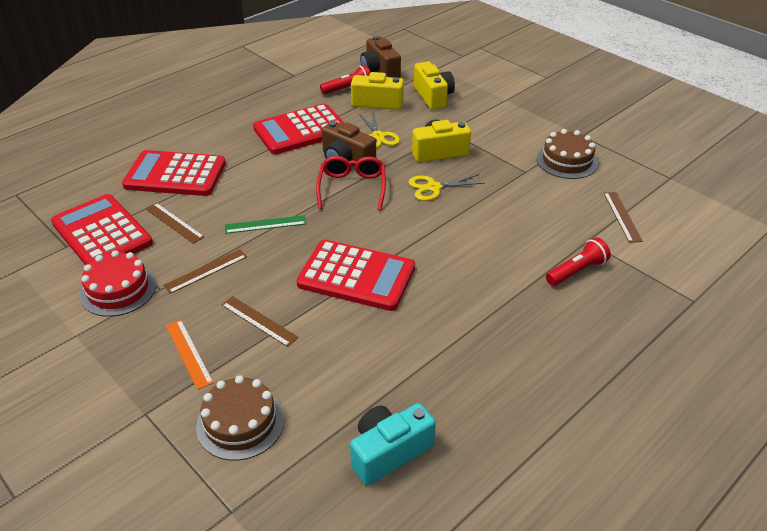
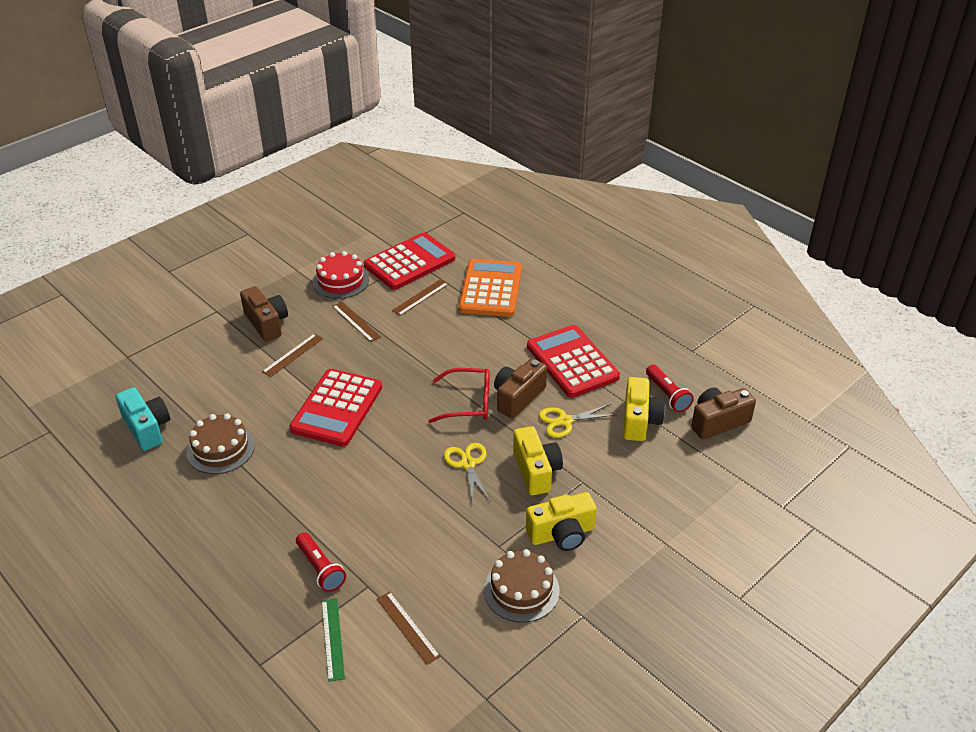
camera: 90 degrees right, 0 degrees up
red calculator [122,150,226,196] -> orange calculator [459,259,522,317]
orange ruler [166,320,214,390] -> brown camera [240,286,288,341]
brown cake [196,375,285,461] -> brown cake moved to [187,414,255,474]
green ruler [225,215,307,234] -> green ruler moved to [322,598,345,682]
yellow camera [414,62,455,110] -> yellow camera moved to [526,492,597,551]
brown ruler [603,192,643,243] -> brown ruler turned 60 degrees clockwise [377,591,441,665]

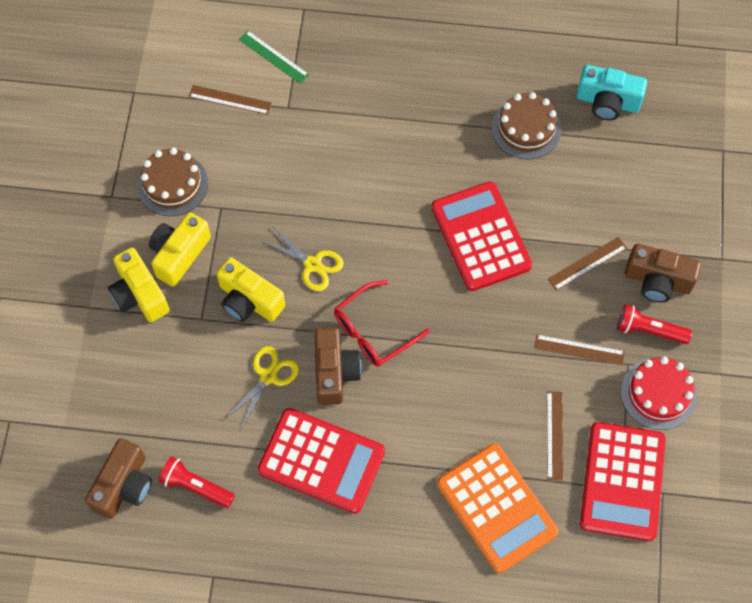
camera: 140 degrees right, 25 degrees up
brown ruler [262,333,323,377] -> brown ruler turned 60 degrees clockwise [548,237,627,291]
red flashlight [296,532,346,592] -> red flashlight moved to [617,304,692,344]
yellow camera [623,377,665,441] -> yellow camera moved to [108,247,169,322]

